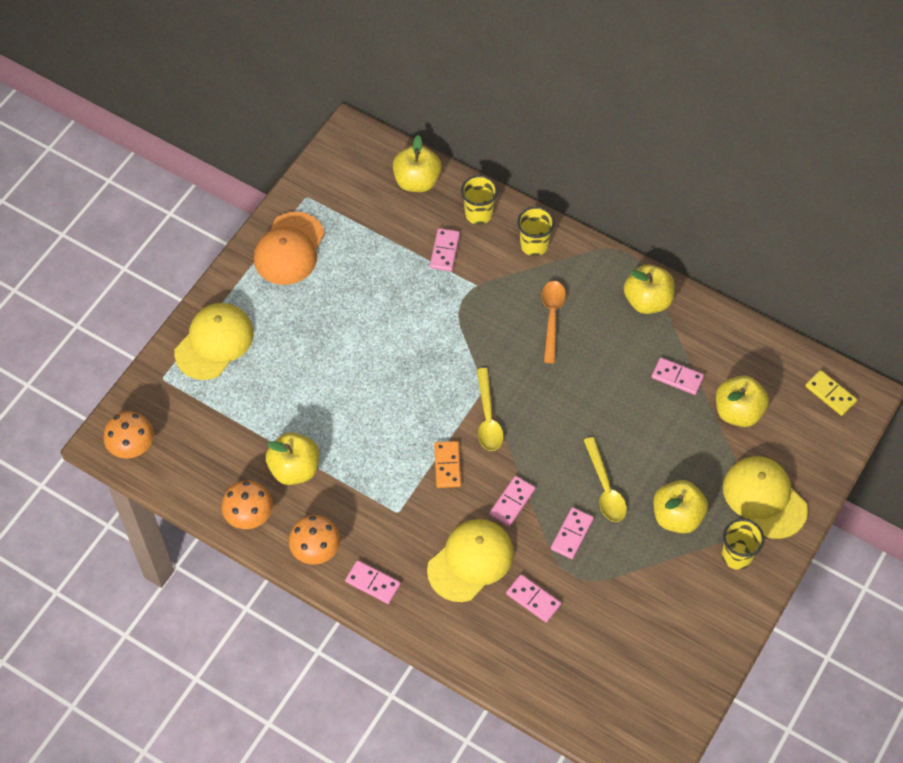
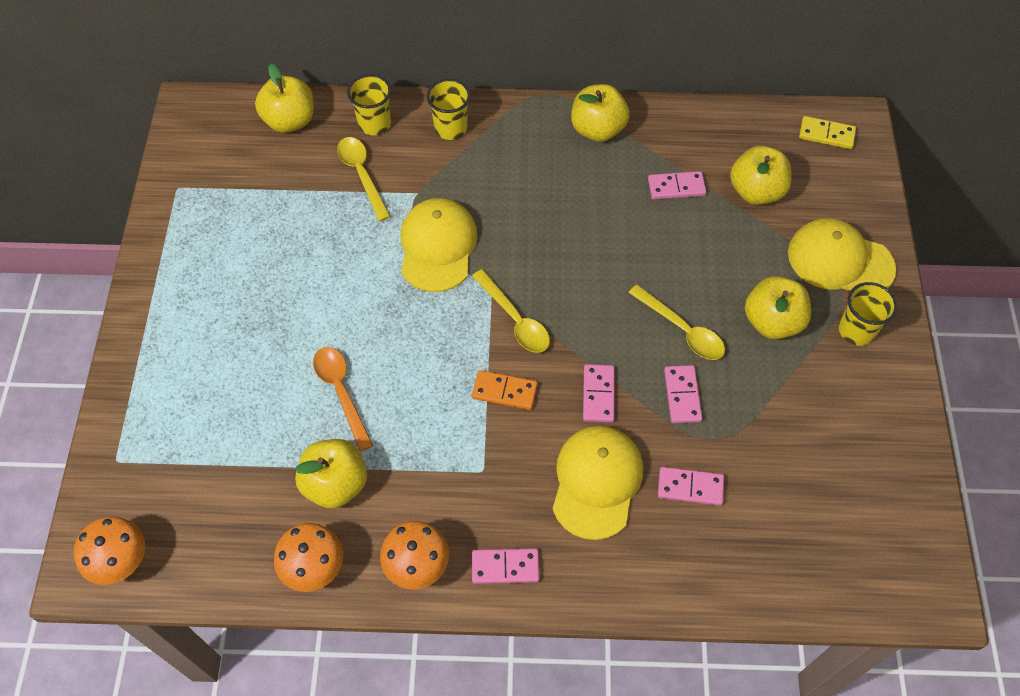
camera: 30 degrees left, 0 degrees up
yellow cap [174,303,254,380] -> yellow cap moved to [401,198,478,292]
orange cap [254,212,325,285] -> none
pink domino [430,228,460,271] -> yellow spoon [337,137,391,221]
orange domino [434,441,461,488] -> orange domino turned 45 degrees counterclockwise [472,370,537,410]
orange spoon [541,281,566,364] -> orange spoon moved to [313,347,373,451]

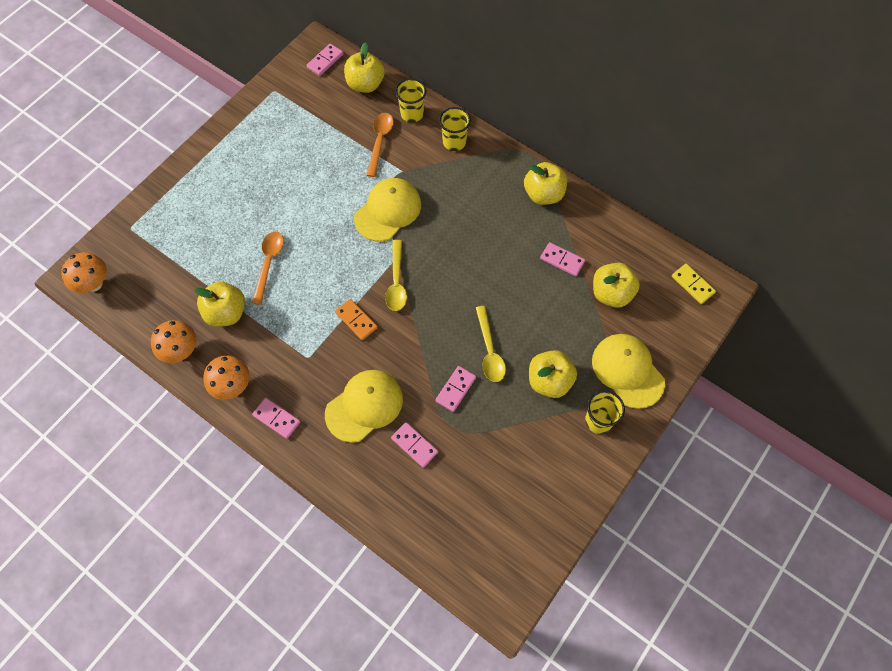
camera: 35 degrees right, 5 degrees up
yellow spoon [337,137,391,221] -> orange spoon [367,113,394,177]
pink domino [583,364,615,422] -> pink domino moved to [306,44,343,76]

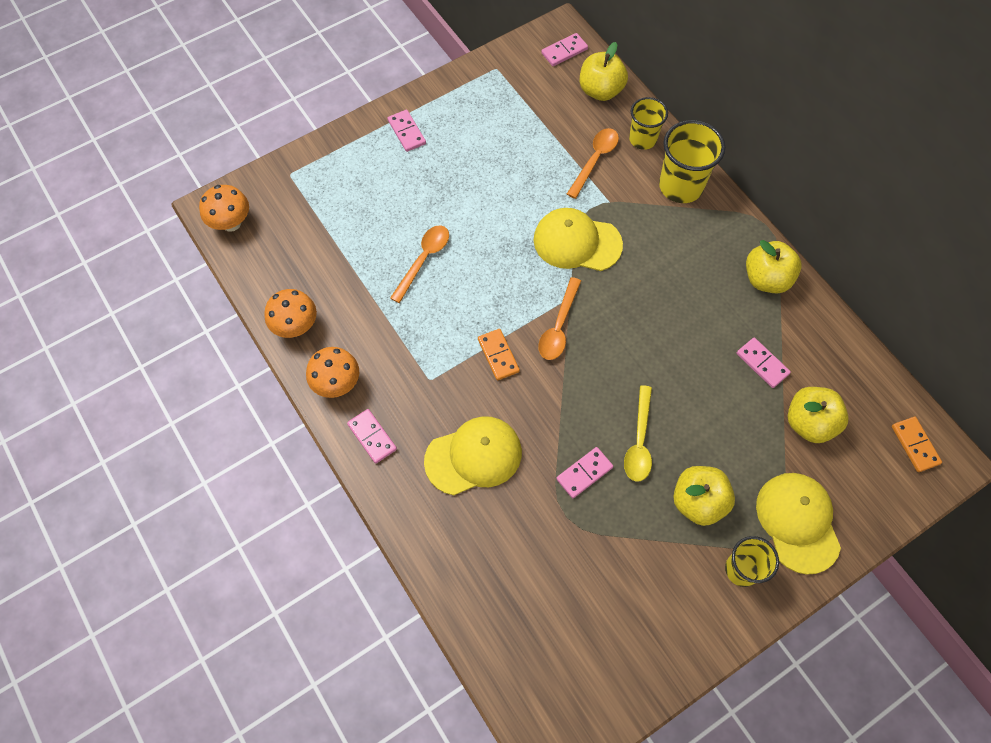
camera: 20 degrees right, 0 degrees up
yellow apple [194,281,245,327] -> none
yellow cap [354,178,421,241] -> yellow cap turned 135 degrees counterclockwise [534,208,623,271]
yellow spoon [385,240,407,311] -> orange spoon [538,277,581,360]
pink domino [391,422,438,468] -> pink domino moved to [388,110,426,152]
yellow cup [439,107,471,151] -> yellow cup [659,120,725,203], size x1.56
yellow domino [672,263,716,304] -> orange domino [892,417,942,472]

